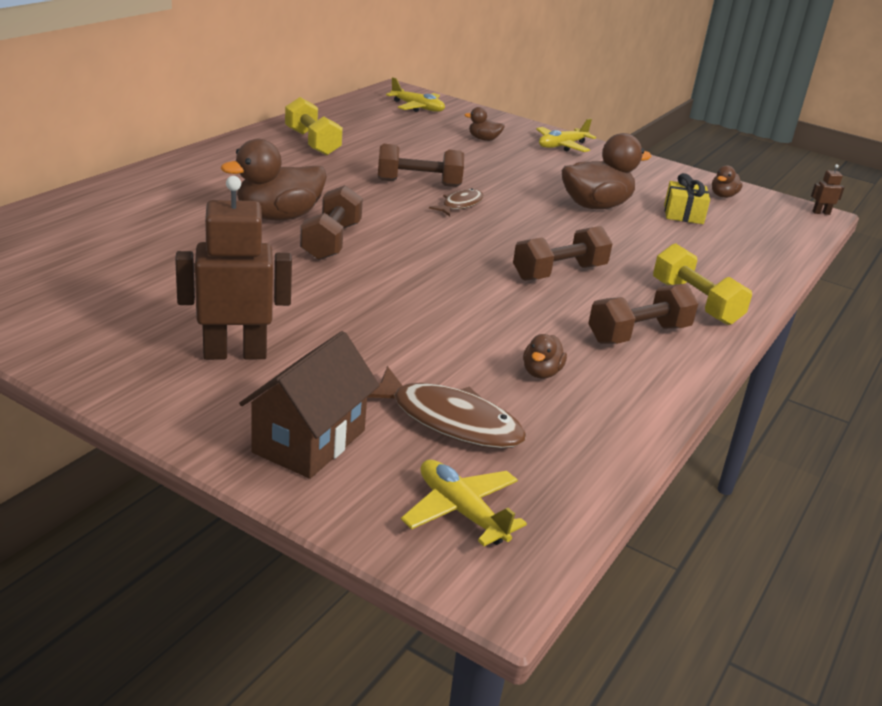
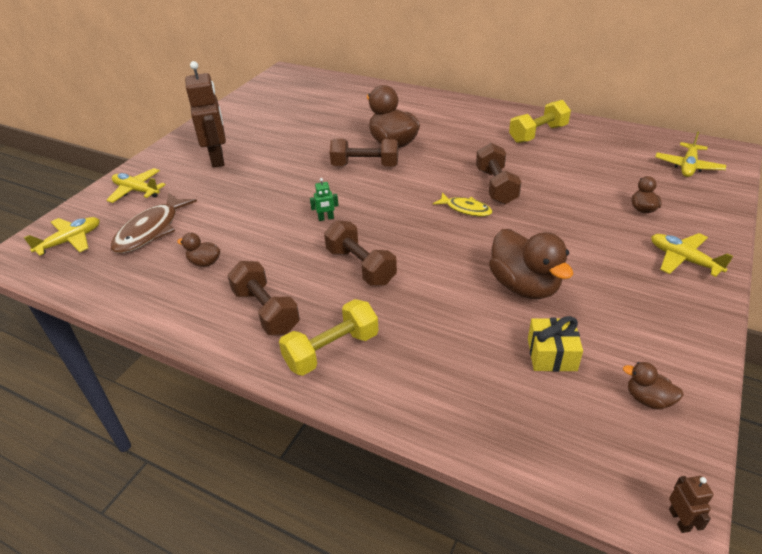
camera: 90 degrees right, 10 degrees up
brown house [239,331,380,479] -> yellow plane [106,168,166,203]
brown fish [429,189,484,216] -> yellow fish [433,193,492,217]
none -> green robot [310,178,339,221]

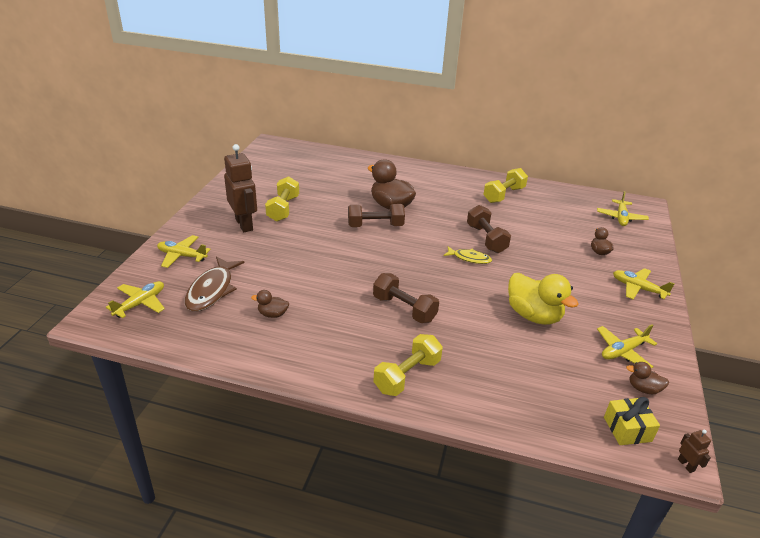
camera: 15 degrees left, 5 degrees down
brown dumbbell [227,261,300,335] -> none
green robot [310,178,339,221] -> none
brown duck [489,229,573,299] -> yellow duck [508,273,579,325]
yellow gift [528,316,583,372] -> yellow gift moved to [604,397,660,445]
none -> yellow dumbbell [265,176,299,222]
none -> yellow plane [597,324,657,368]

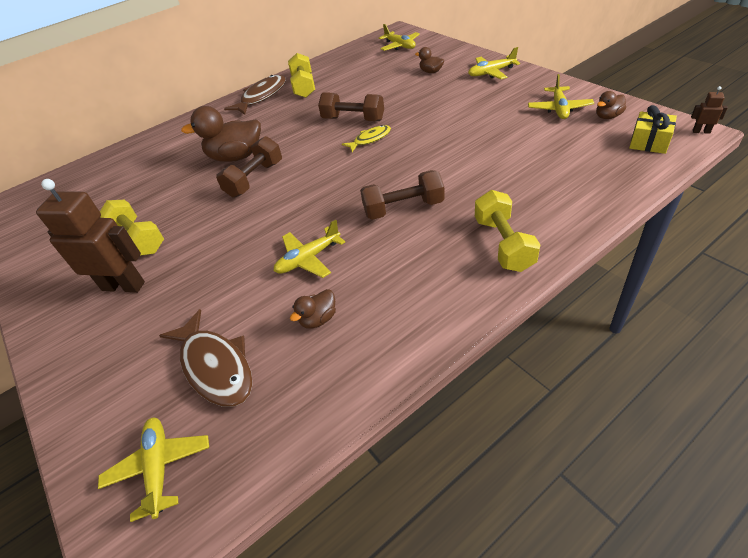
camera: 45 degrees left, 10 degrees up
yellow plane [157,235,211,268] -> yellow plane moved to [274,220,345,278]
yellow duck [508,273,579,325] -> none
none -> brown fish [224,75,286,115]

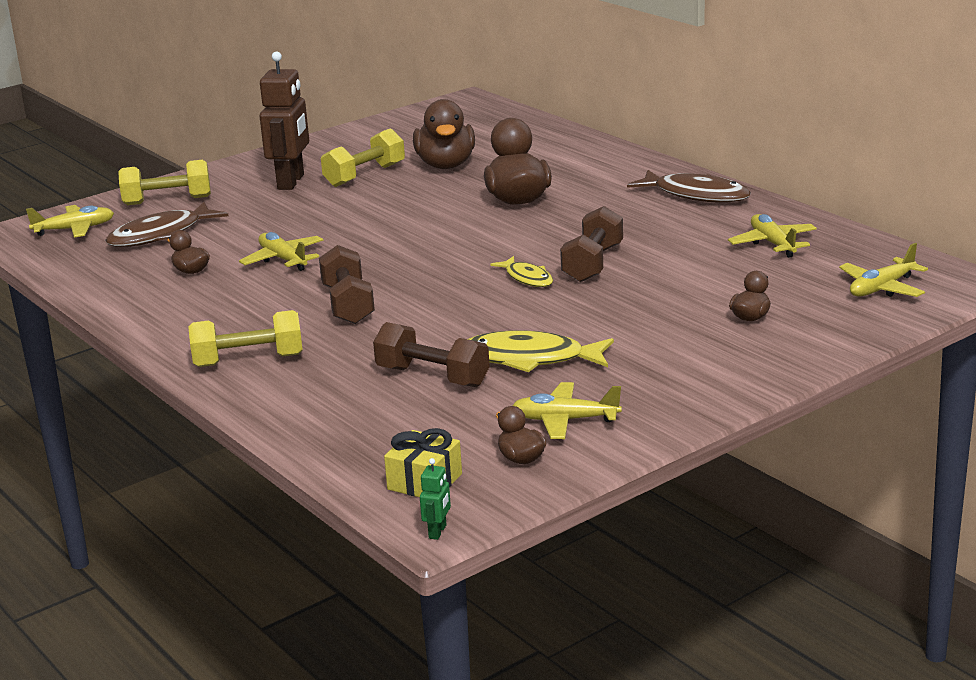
camera: 85 degrees right, 20 degrees down
brown dumbbell [216,136,282,198] -> brown dumbbell moved to [373,322,490,387]
yellow dumbbell [288,53,315,98] -> yellow dumbbell moved to [118,160,211,205]
yellow plane [468,47,520,79] -> yellow plane moved to [728,214,817,258]
brown robot [691,86,728,134] -> green robot [420,458,451,540]
none -> brown duck [413,99,475,169]
none -> yellow fish [468,330,614,372]

